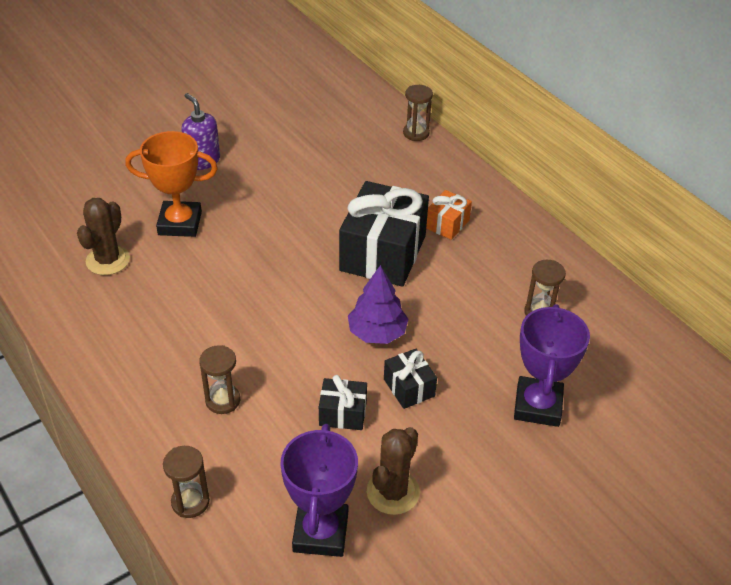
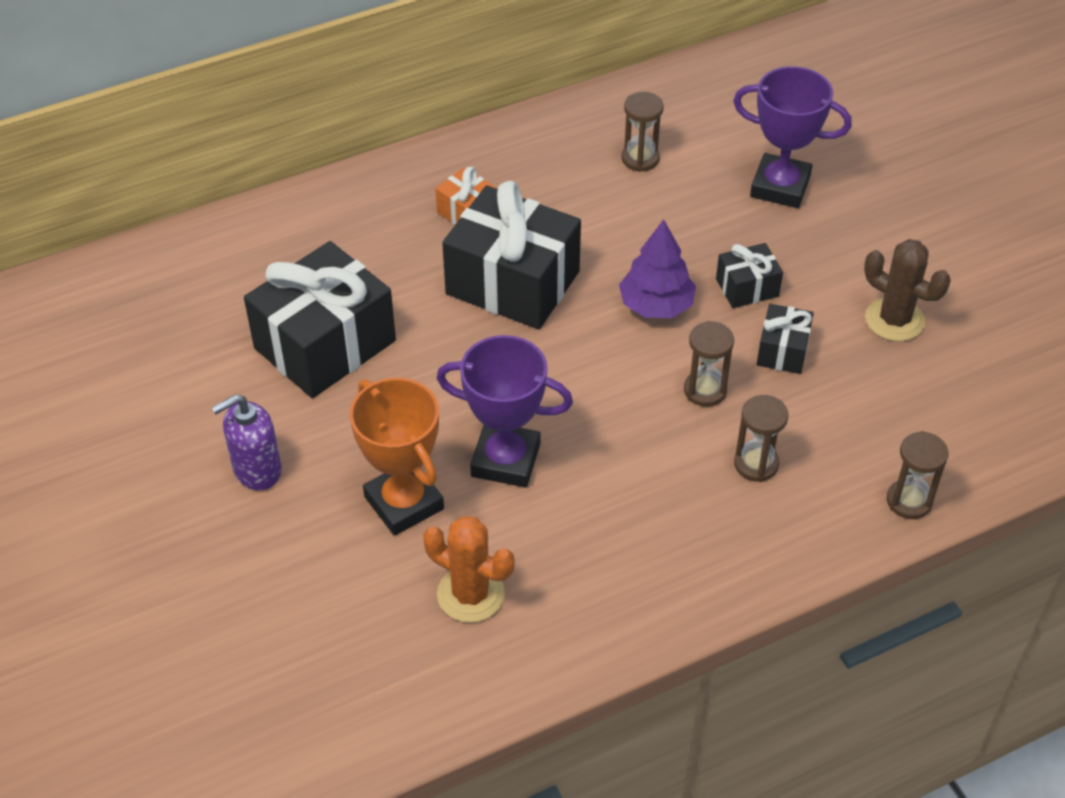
camera: 80 degrees left, 5 degrees up
brown cactus [77,198,130,275] -> orange cactus [423,516,515,623]
orange trophy [125,131,218,237] -> orange trophy turned 45 degrees counterclockwise [350,378,444,536]
purple trophy [280,424,358,557] -> purple trophy moved to [436,335,573,487]
brown hourglass [403,85,433,141] -> brown hourglass moved to [684,321,734,407]
none -> black gift [244,241,396,398]

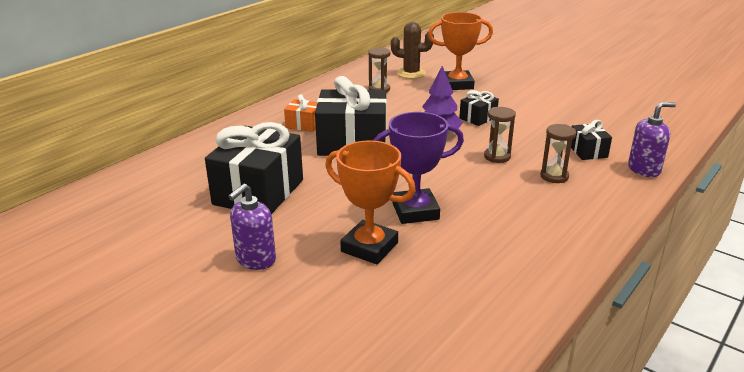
camera: 25 degrees left, 20 degrees down
orange cactus [423,516,515,623] -> none
purple trophy [733,66,852,208] -> orange trophy [428,12,493,90]
black gift [757,304,814,374] -> black gift moved to [571,120,612,160]
brown cactus [864,239,951,341] -> brown cactus moved to [391,22,434,79]
brown hourglass [887,431,949,519] -> purple soap dispenser [628,102,676,177]

